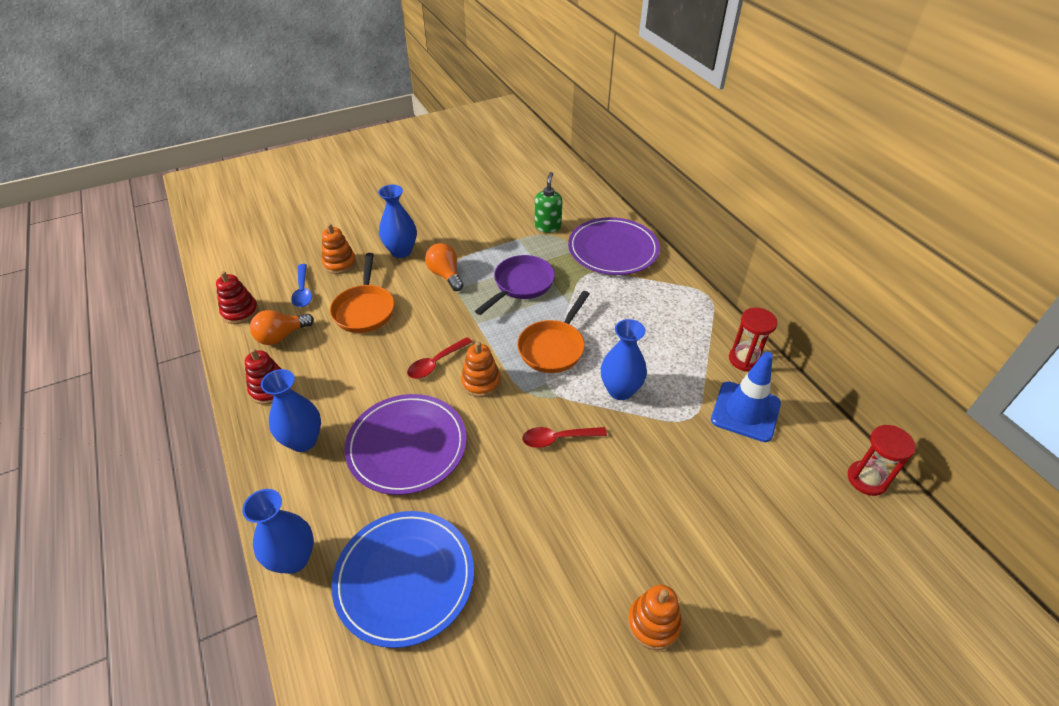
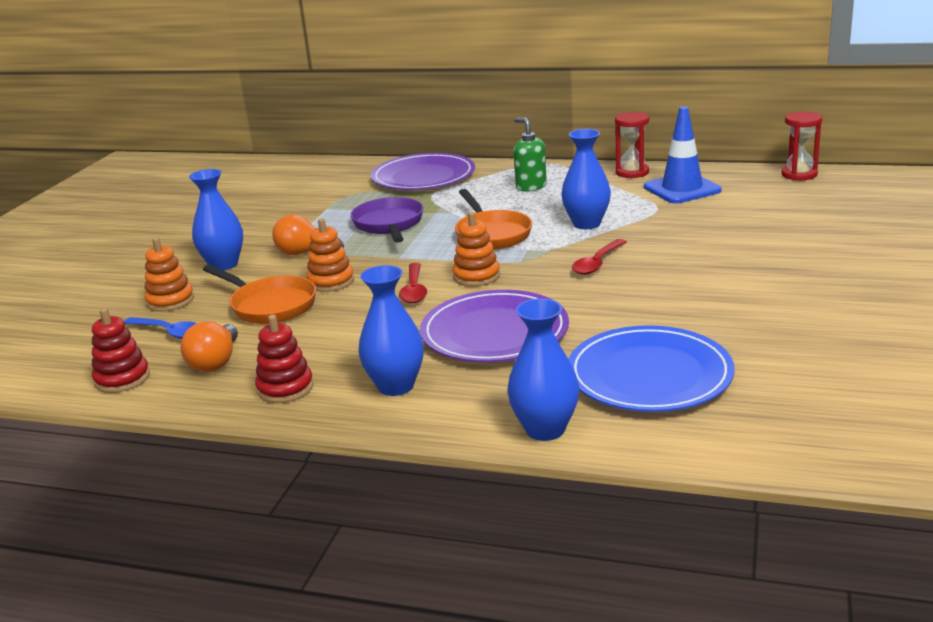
camera: 45 degrees left, 20 degrees down
green soap dispenser [535,172,562,233] -> green soap dispenser moved to [513,117,547,192]
orange stacking toy [628,585,682,650] -> orange stacking toy moved to [306,218,354,292]

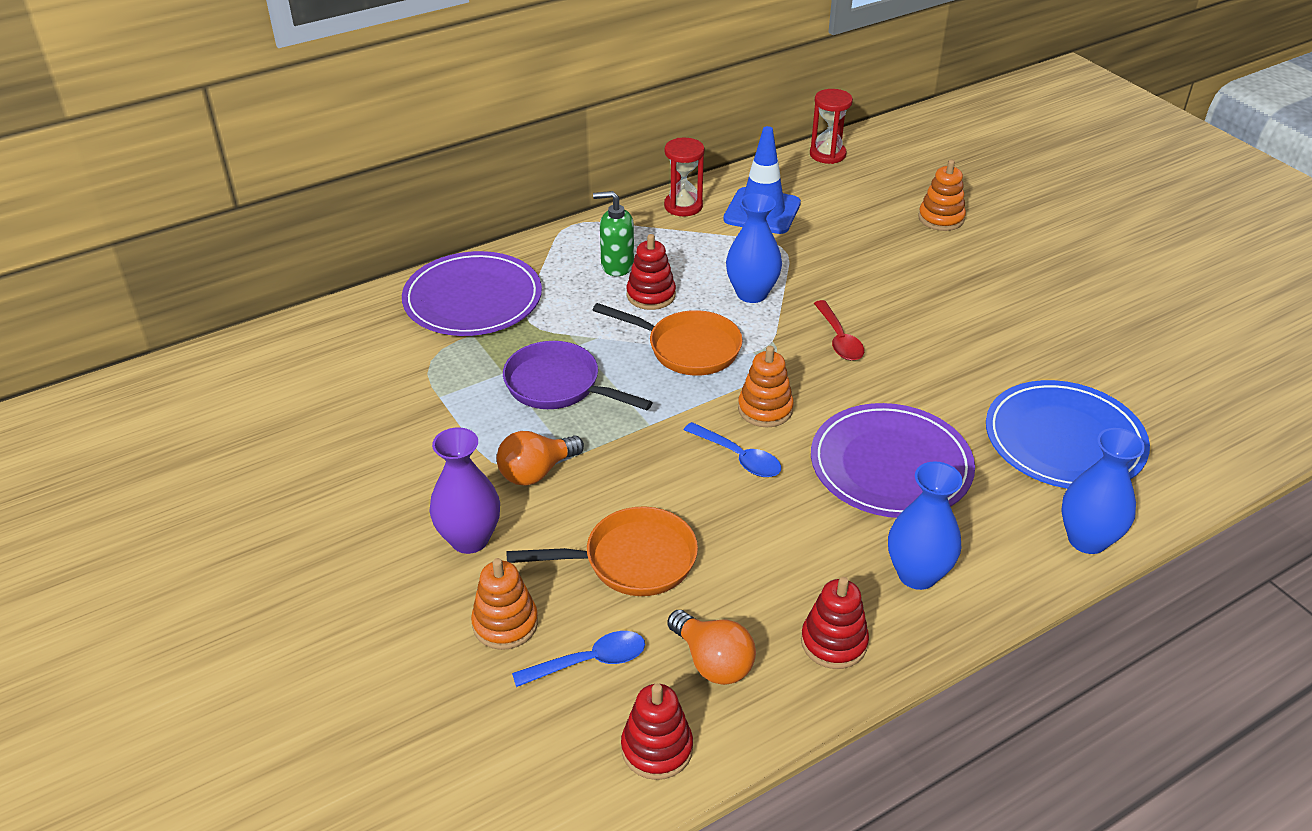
camera: 50 degrees left, 15 degrees up
blue vase [189,169,243,270] -> purple vase [429,427,500,554]
orange stacking toy [306,218,354,292] -> orange stacking toy moved to [918,159,966,231]
red spoon [399,263,427,303] -> blue spoon [684,422,781,477]
none -> red stacking toy [626,234,676,310]

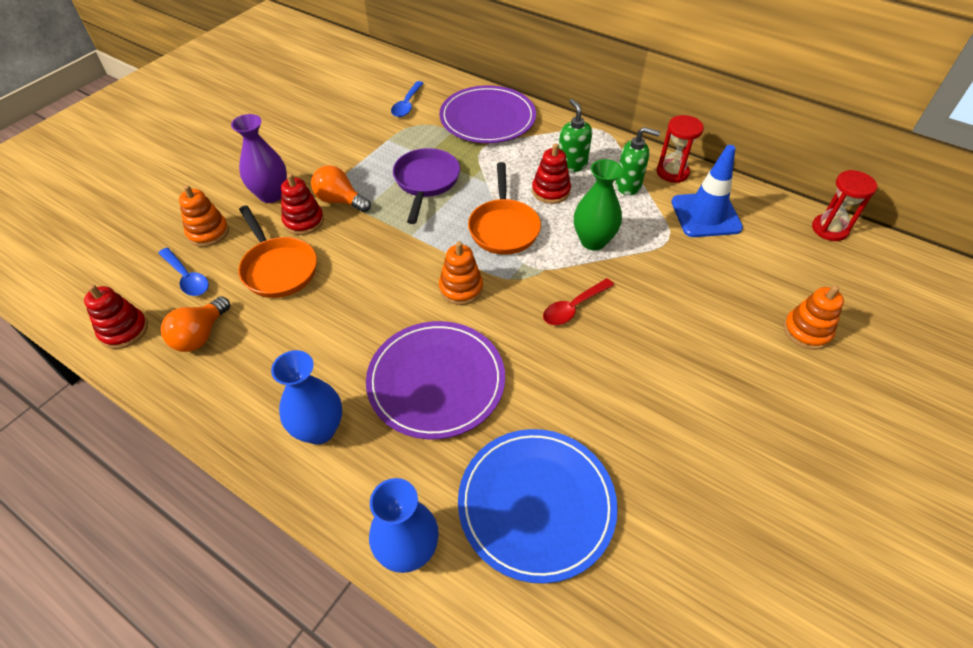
camera: 65 degrees right, 10 degrees up
blue spoon [684,422,781,477] -> blue spoon moved to [391,81,424,117]
blue vase [726,193,782,303] -> green vase [574,159,623,250]
red stacking toy [801,577,869,669] -> red stacking toy moved to [281,173,324,235]
none -> green soap dispenser [615,127,660,195]

